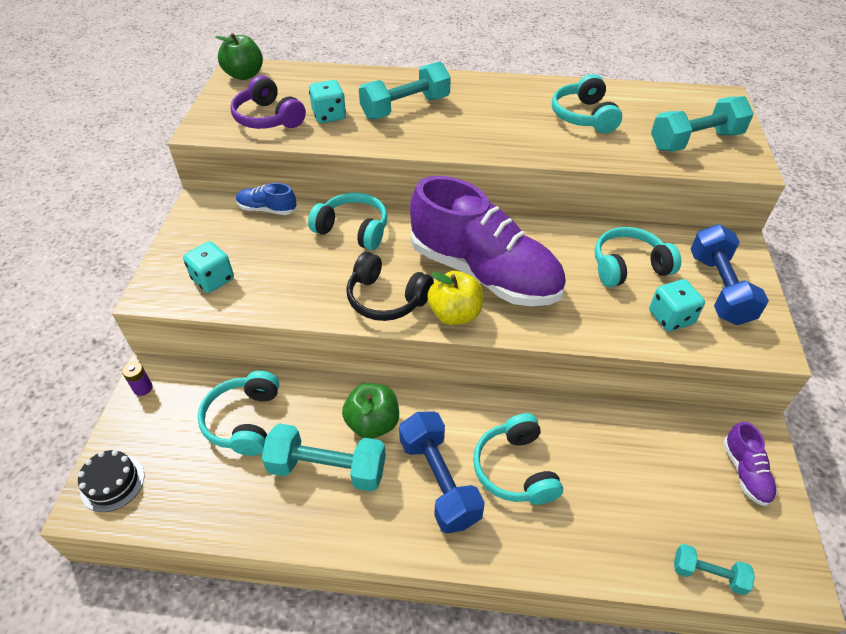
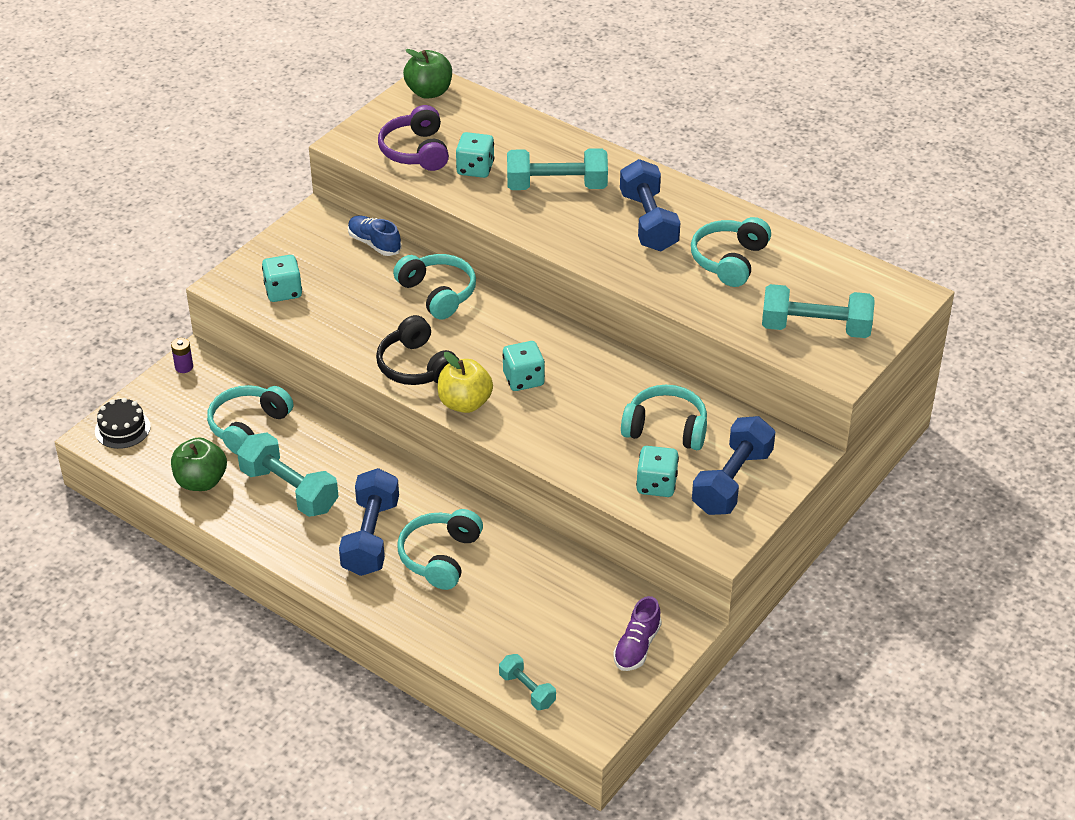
camera: 30 degrees right, 5 degrees down
green apple [342,383,399,439] -> green apple moved to [171,437,227,491]
purple shoe [410,176,566,306] -> turquoise dice [502,341,545,391]
none -> blue dumbbell [620,159,681,251]

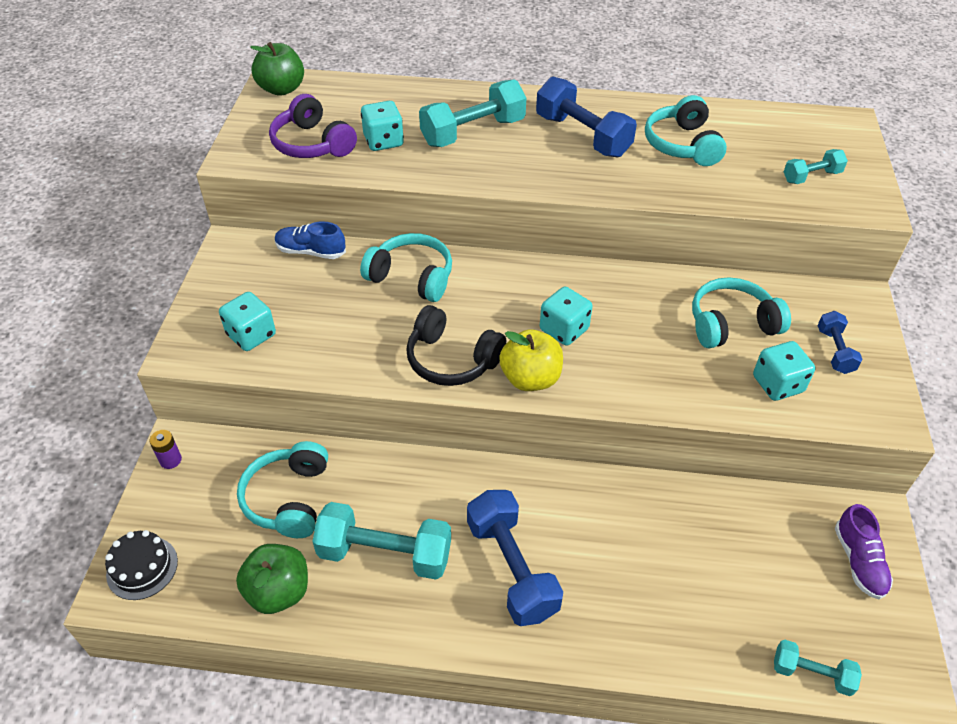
camera: 30 degrees left, 5 degrees up
turquoise headphones [397,509,483,590] -> none
blue dumbbell [692,416,775,515] -> blue dumbbell [817,311,863,374], size x0.54
turquoise dumbbell [762,284,875,338] -> turquoise dumbbell [784,149,848,184], size x0.54

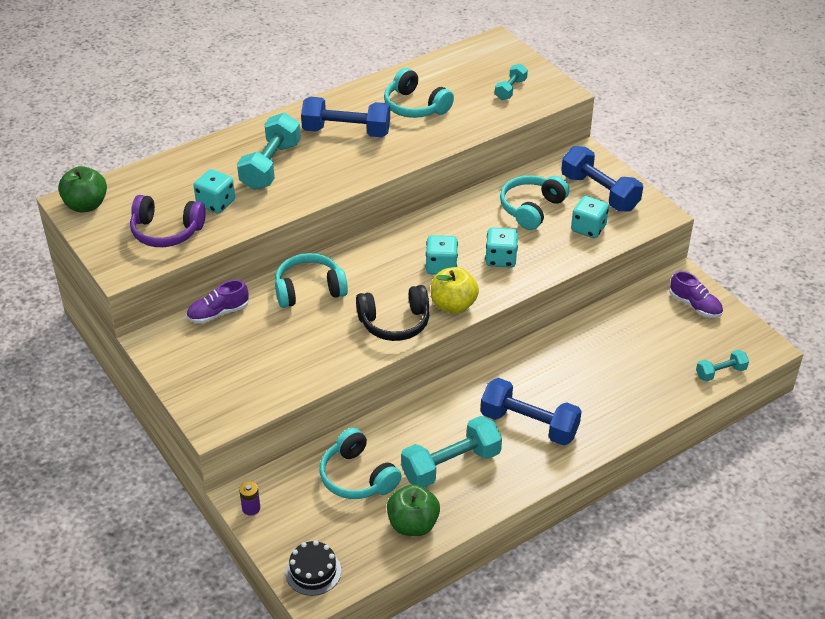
camera: 40 degrees left, 5 degrees down
turquoise dice [219,292,276,351] -> turquoise dice moved to [485,227,518,268]
blue shoe [275,221,346,259] -> purple shoe [186,280,249,323]
blue dumbbell [817,311,863,374] -> blue dumbbell [561,146,643,212], size x1.84

